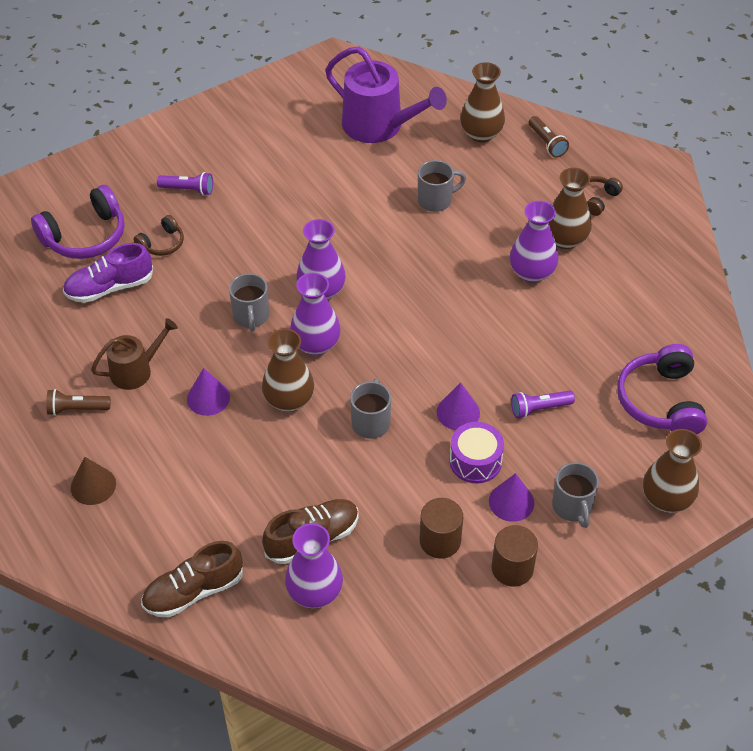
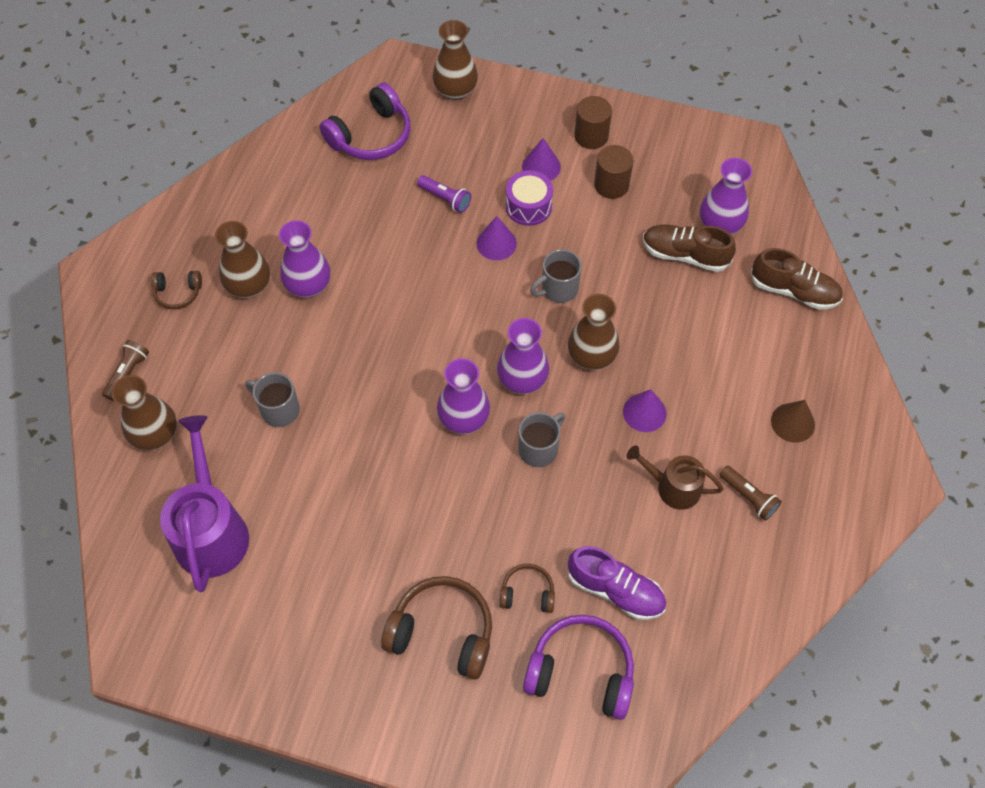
camera: 130 degrees left, 10 degrees up
purple flashlight [157,172,213,196] -> brown headphones [381,576,492,680]
grey mug [552,462,599,528] -> none

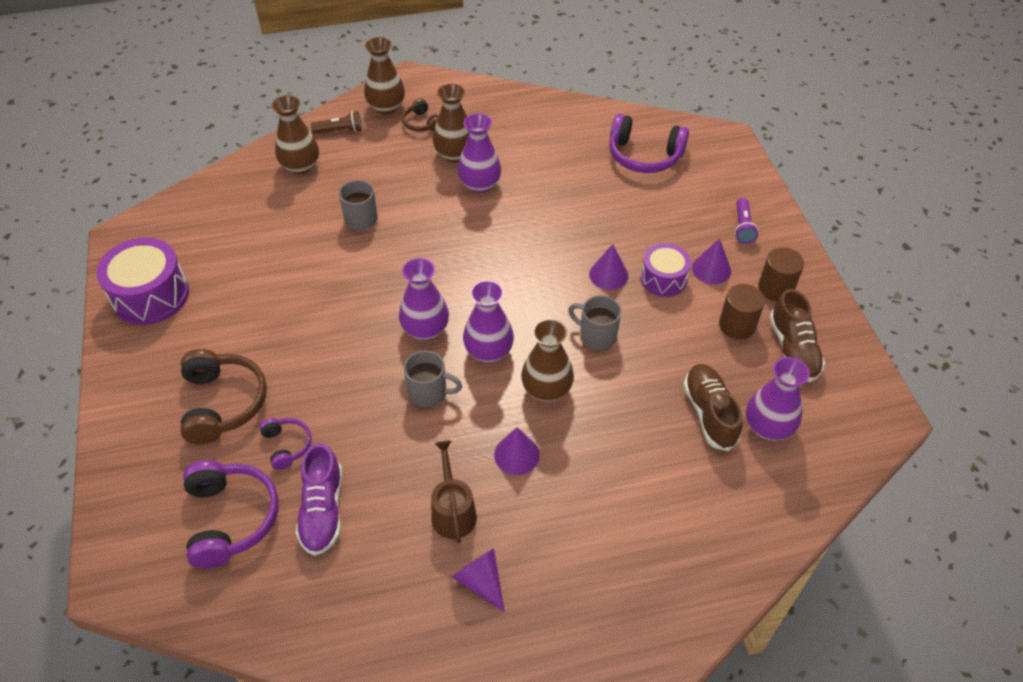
camera: 60 degrees right, 10 degrees down
purple watering can [160,415,249,592] -> none
purple flashlight [417,175,471,213] -> purple flashlight moved to [735,198,759,244]
brown vase [433,20,478,100] -> brown vase moved to [364,37,405,114]
brown headphones [499,564,555,613] -> purple headphones [259,418,311,470]
brown flashlight [719,466,782,521] -> purple cone [452,548,505,612]
brown shoe [750,248,843,310] -> brown shoe moved to [769,289,825,382]
brown cone [771,400,815,443] -> none
none -> purple drum [96,238,189,325]

